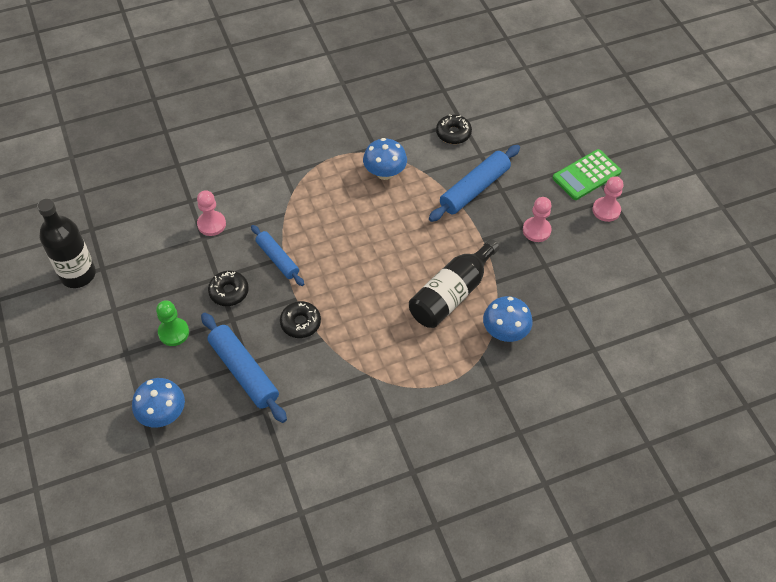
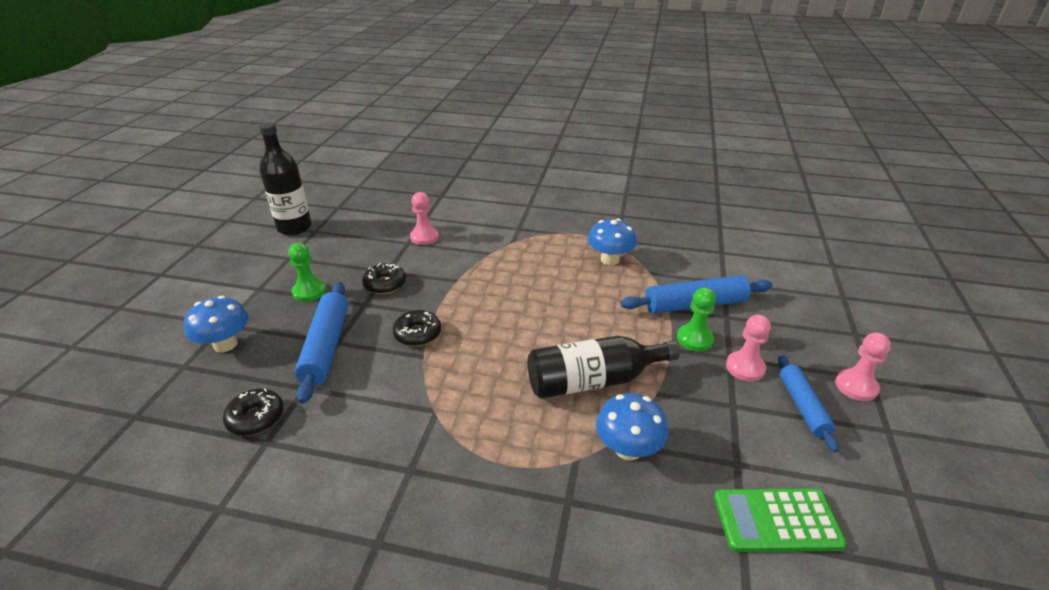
camera: 35 degrees right, 20 degrees down
blue rolling pin [251,225,304,286] -> blue rolling pin moved to [778,355,839,452]
black donut [436,114,472,144] -> black donut moved to [223,389,284,436]
green calculator [553,149,622,200] -> green calculator moved to [714,488,847,552]
none -> green pawn [677,288,716,351]

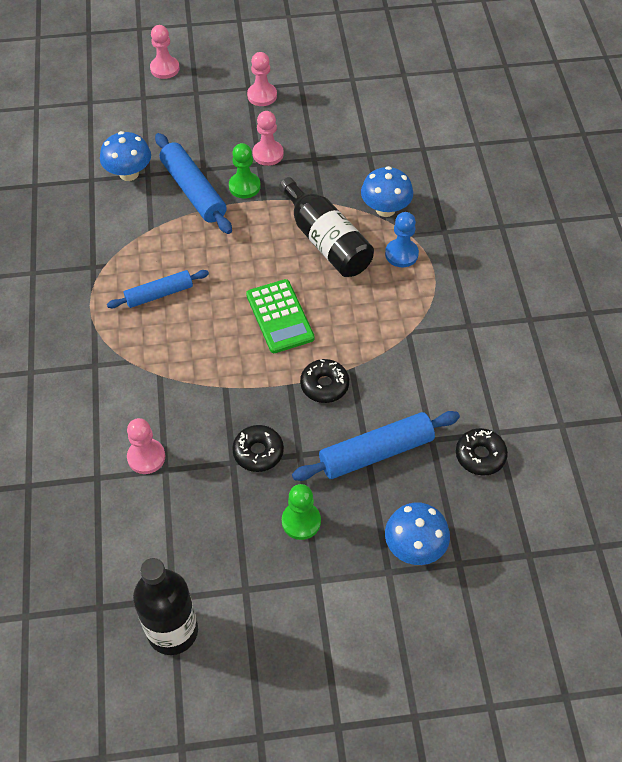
camera: 110 degrees left, 20 degrees up
blue mushroom [588,219,637,265] -> blue mushroom moved to [100,131,151,181]
green calculator [714,488,847,552] -> green calculator moved to [246,279,315,353]
blue rolling pin [778,355,839,452] -> blue rolling pin moved to [107,270,209,308]
none -> pink pawn [150,25,180,79]
none -> blue pawn [385,212,419,267]

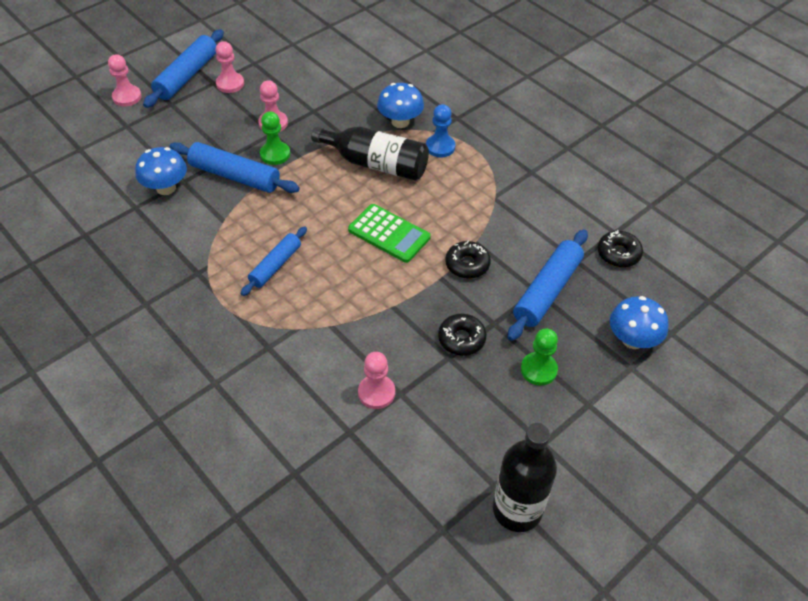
camera: 35 degrees left, 5 degrees down
none -> blue rolling pin [143,29,224,108]

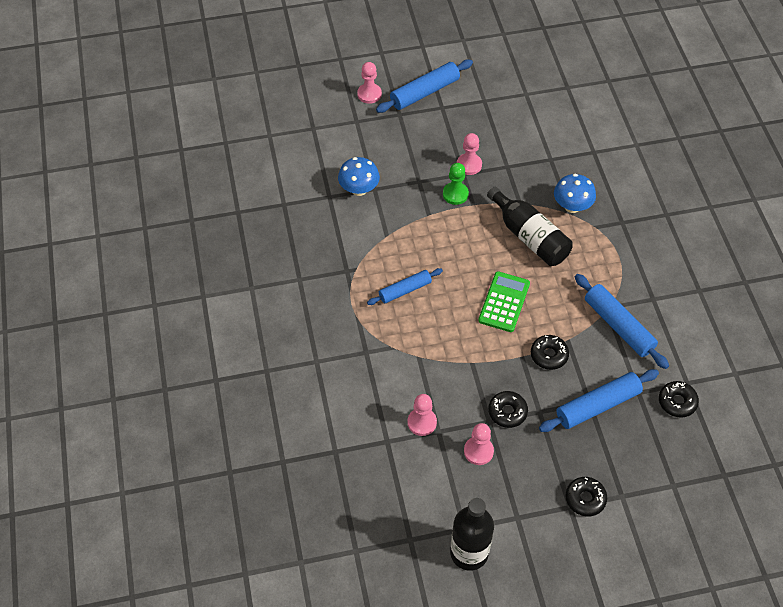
camera: 30 degrees right, 5 degrees up
blue rolling pin [169,142,300,193] -> blue rolling pin moved to [575,274,669,369]
pink pawn [215,41,244,93] -> pink pawn moved to [464,423,494,465]
green calculator [348,204,431,263] -> green calculator turned 135 degrees counterclockwise [478,271,530,332]
blue pawn [426,104,456,157] -> none
green pawn [521,328,558,385] -> none
blue mushroom [610,296,669,349] -> none
none -> black donut [565,477,607,516]

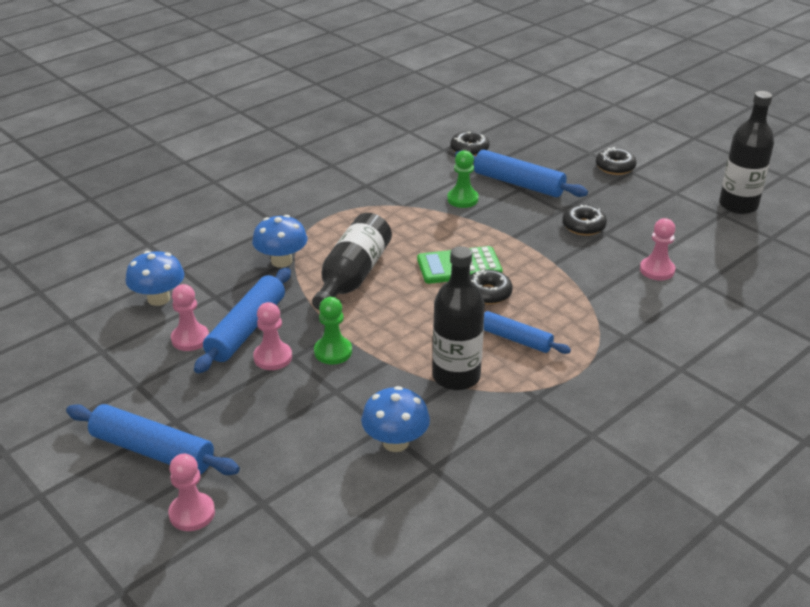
camera: 120 degrees left, 20 degrees down
pink pawn [464,423,494,465] -> pink pawn moved to [171,284,209,351]
black donut [531,335,569,370] -> black donut moved to [470,269,513,304]
blue rolling pin [575,274,669,369] -> blue rolling pin moved to [194,267,291,374]
none -> blue mushroom [125,251,184,306]
none -> black bottle [433,246,485,390]
none -> green pawn [447,150,479,208]

